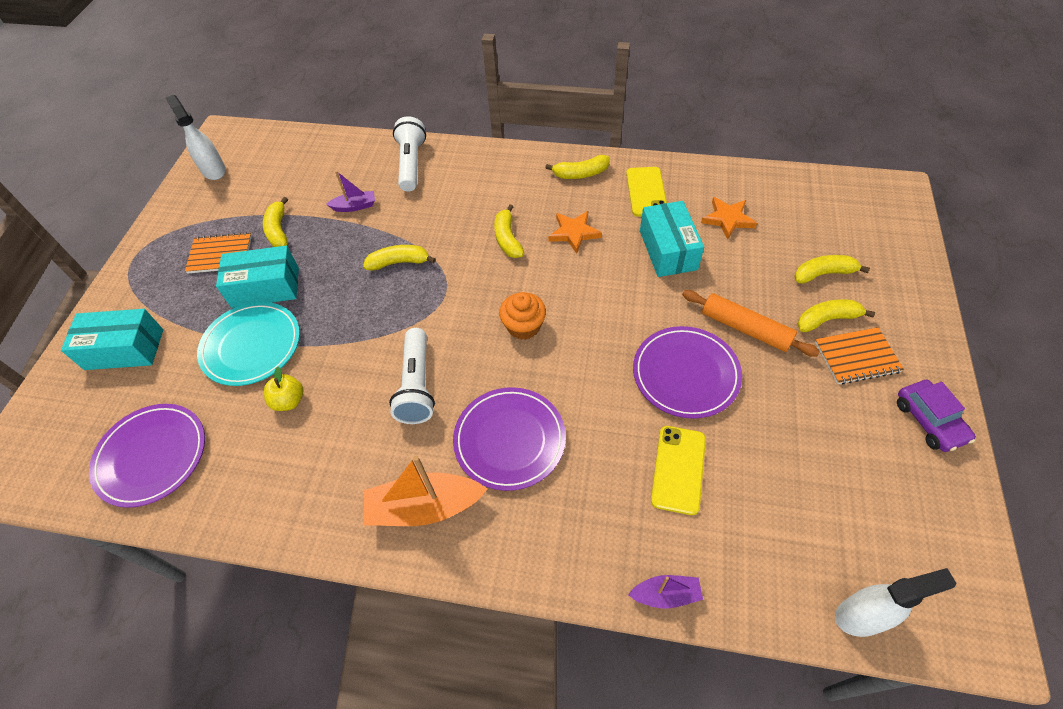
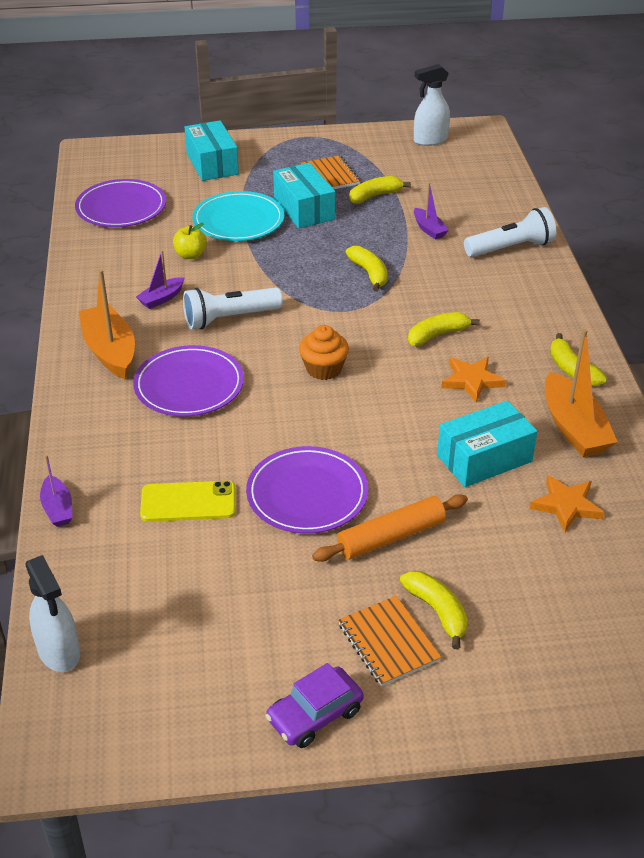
camera: 70 degrees right, 15 degrees down
white spray bottle [165,95,226,180] -> white spray bottle turned 150 degrees counterclockwise [414,64,450,146]
yellow phone [626,167,667,217] -> orange boat [545,329,618,457]
orange rolling pin [682,290,820,356] -> orange rolling pin turned 45 degrees clockwise [312,494,468,562]
yellow banana [794,255,870,284] -> none
none -> purple boat [136,250,185,309]

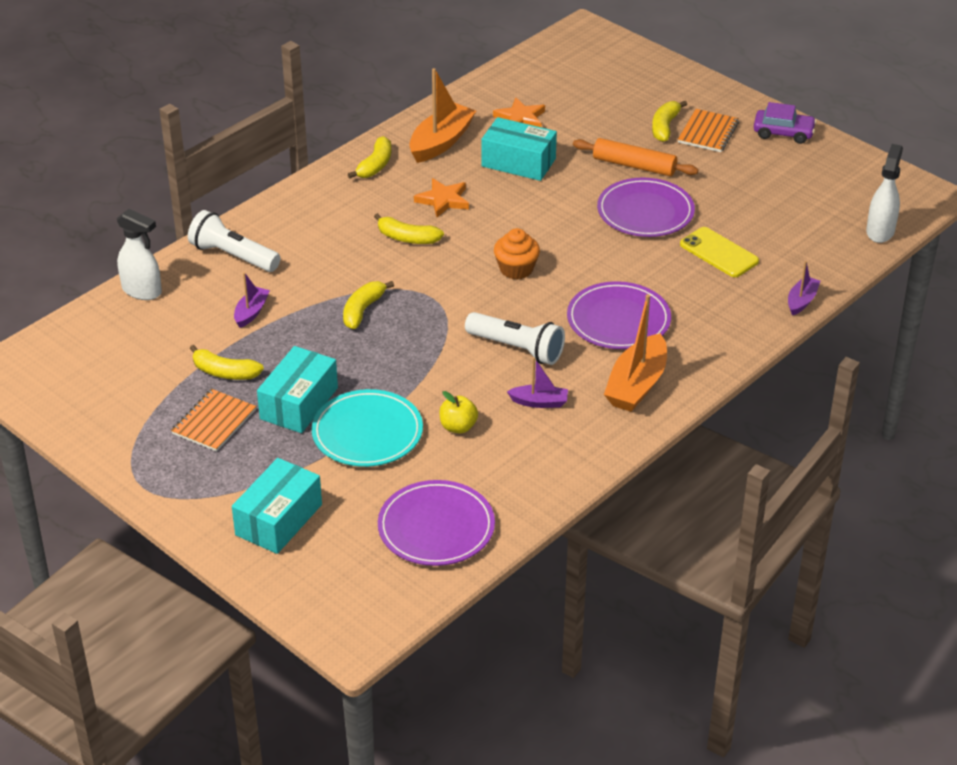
camera: 130 degrees left, 0 degrees up
white spray bottle [414,64,450,146] -> white spray bottle moved to [117,209,162,300]

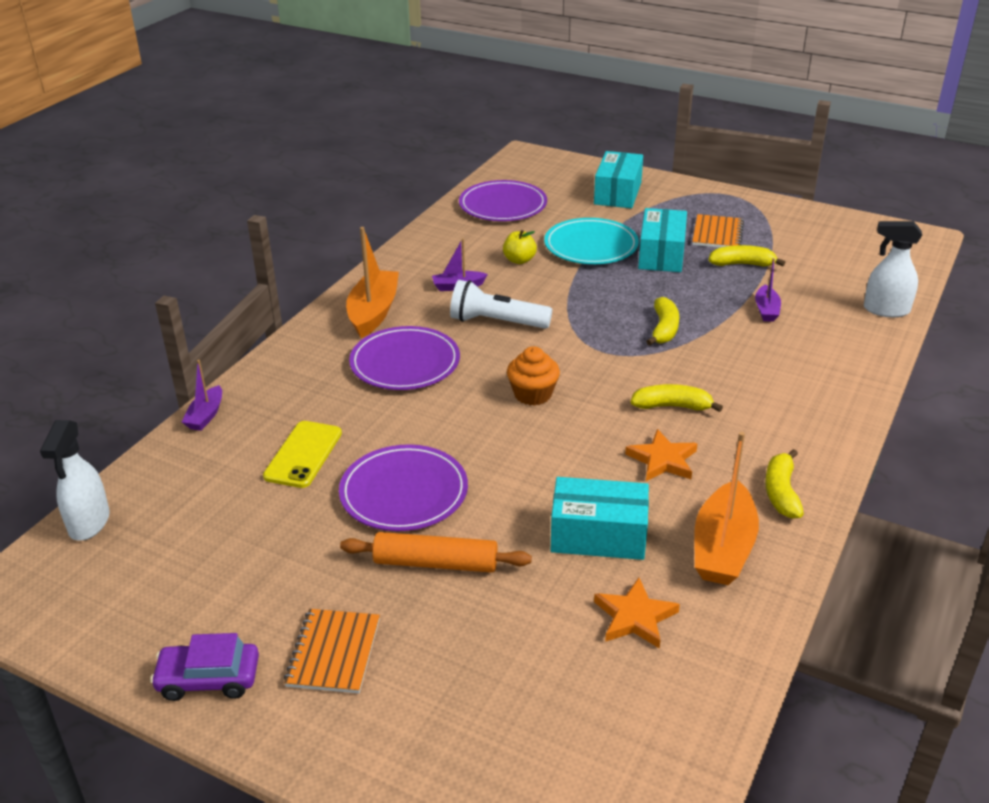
camera: 165 degrees right, 5 degrees down
white flashlight [188,210,280,272] -> none
yellow banana [652,101,687,142] -> none
yellow phone [680,227,759,277] -> yellow phone turned 75 degrees clockwise [263,421,342,488]

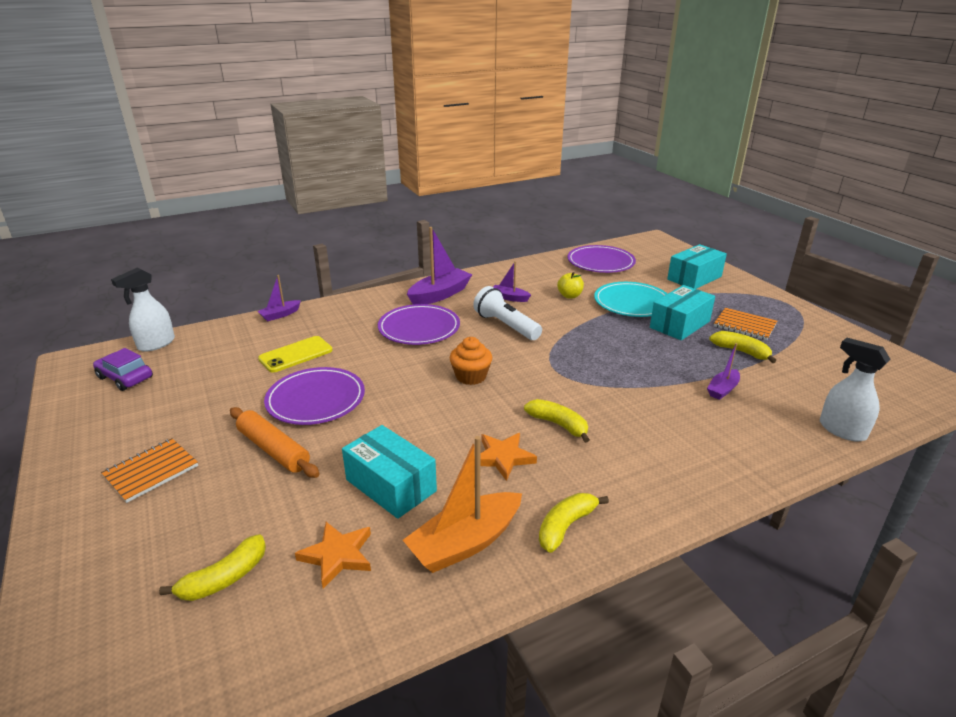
camera: 35 degrees right, 5 degrees down
purple car [150,633,259,701] -> purple car moved to [93,348,153,391]
orange boat [346,227,399,338] -> purple boat [407,227,472,305]
yellow banana [646,297,679,345] -> yellow banana moved to [159,534,266,601]
orange notebook [692,214,744,248] -> orange notebook turned 75 degrees clockwise [714,308,777,340]

